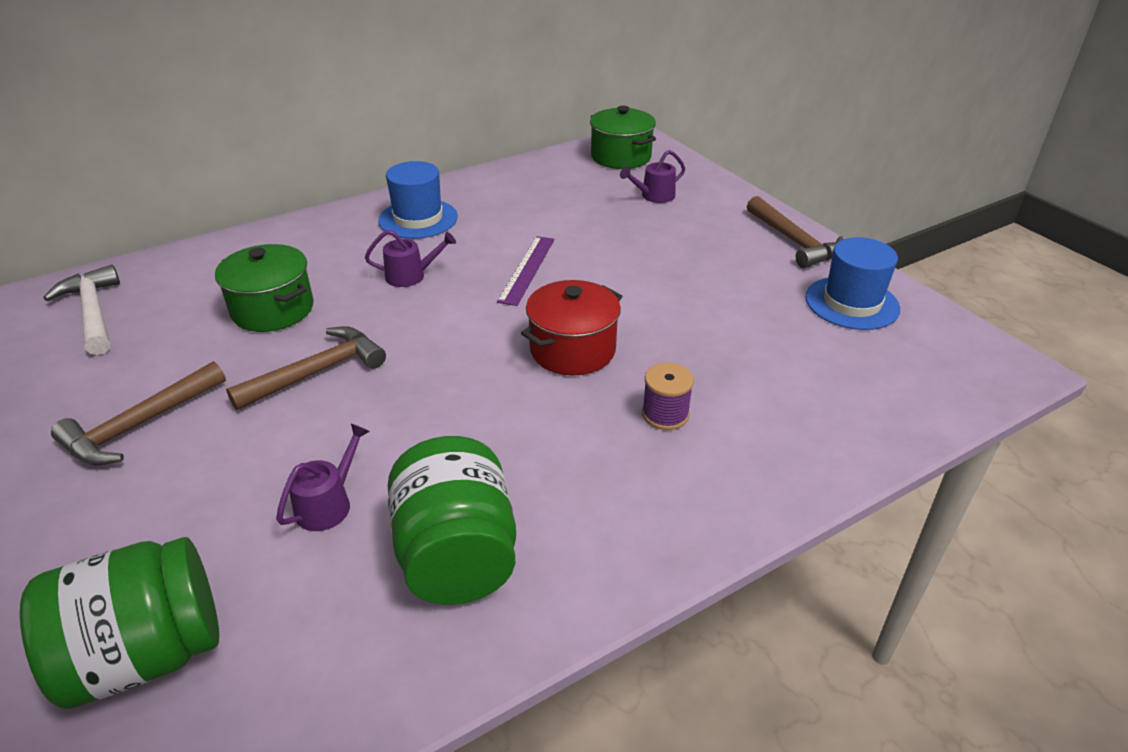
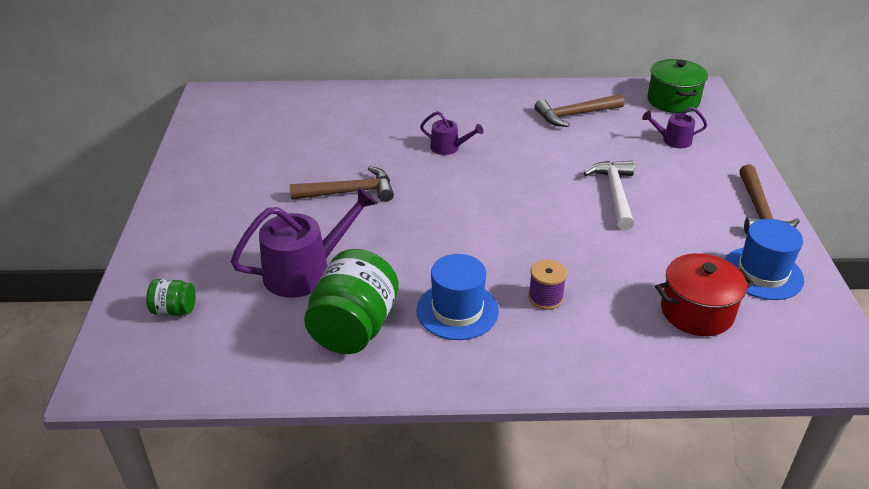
camera: 30 degrees right, 0 degrees up
green jar [20,537,219,709] -> green jar [146,279,196,316], size x0.48
white hammer [44,265,120,355] -> white hammer moved to [583,161,634,230]
brown hammer [51,361,226,466] -> brown hammer moved to [534,94,625,127]
green pot [215,244,314,332] -> none
purple watering can [276,424,370,531] -> purple watering can [231,187,378,298], size x1.89
blue hat [378,161,458,239] -> blue hat moved to [416,254,499,340]
purple ruler [497,236,554,306] -> none
red pot [521,280,622,376] -> red pot moved to [655,253,754,336]

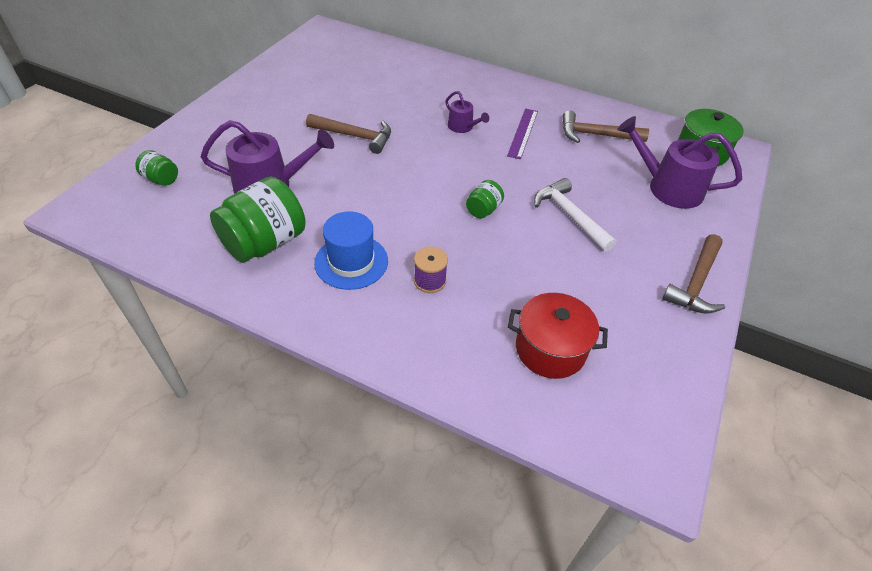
camera: 25 degrees right, 10 degrees up
white hammer [583,161,634,230] -> white hammer turned 60 degrees counterclockwise [534,178,616,252]
purple watering can [642,107,707,148] -> purple watering can [617,116,742,209], size x1.89
blue hat [724,219,804,300] -> none
none -> green jar [466,180,504,218]
none -> purple ruler [507,108,538,159]

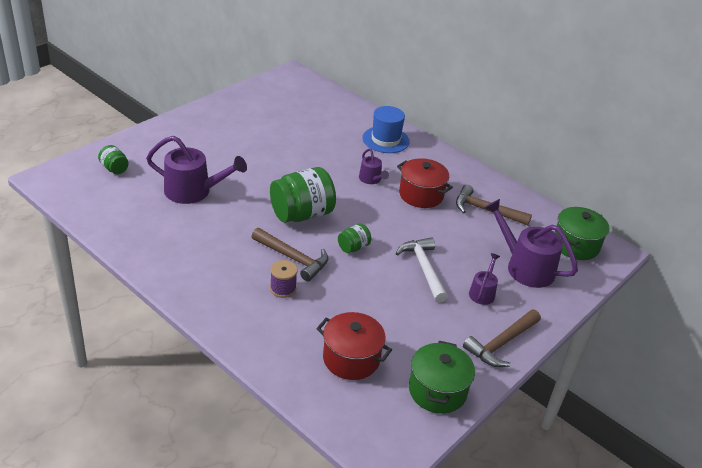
camera: 15 degrees right, 10 degrees down
green jar [210,177,306,263] -> green jar moved to [270,167,336,223]
brown hammer [306,114,391,154] -> brown hammer moved to [252,228,328,281]
blue hat [314,212,388,290] -> blue hat moved to [362,106,410,153]
purple ruler [507,108,538,159] -> red pot [397,158,453,208]
none -> green pot [409,341,475,414]
none -> purple watering can [469,253,500,305]

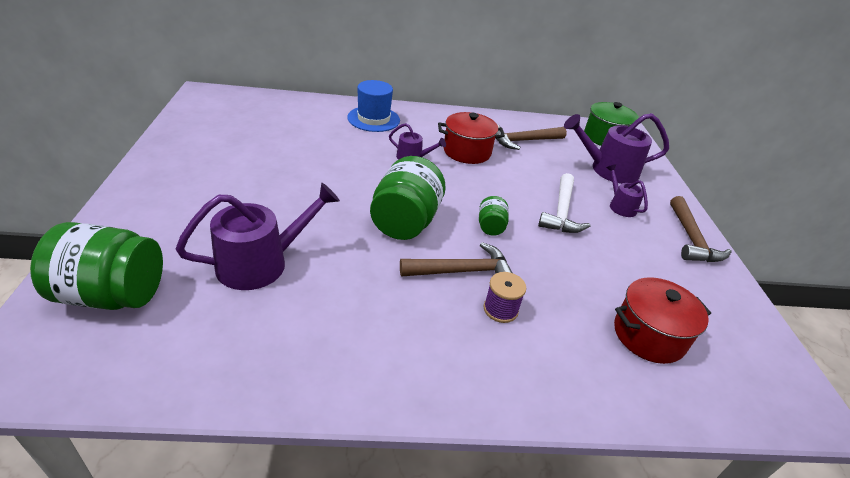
camera: 45 degrees left, 0 degrees up
green jar [98,145,129,174] -> green jar [30,222,163,310], size x2.07
white hammer [396,237,448,303] -> white hammer turned 105 degrees counterclockwise [538,173,590,233]
green pot [409,341,475,414] -> none

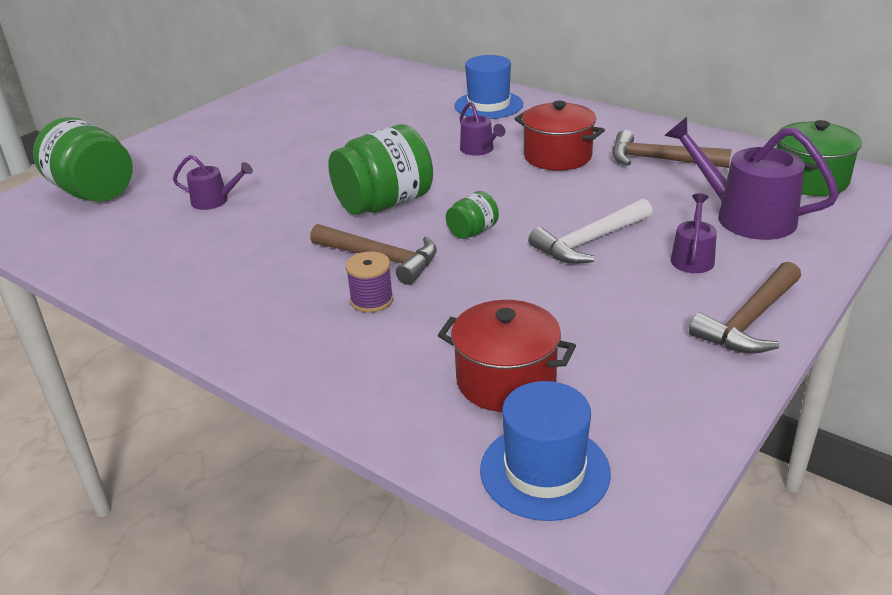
camera: 45 degrees right, 5 degrees down
purple watering can [176,183,340,290] -> purple watering can [173,155,253,210], size x0.53
none -> blue hat [480,381,611,521]

